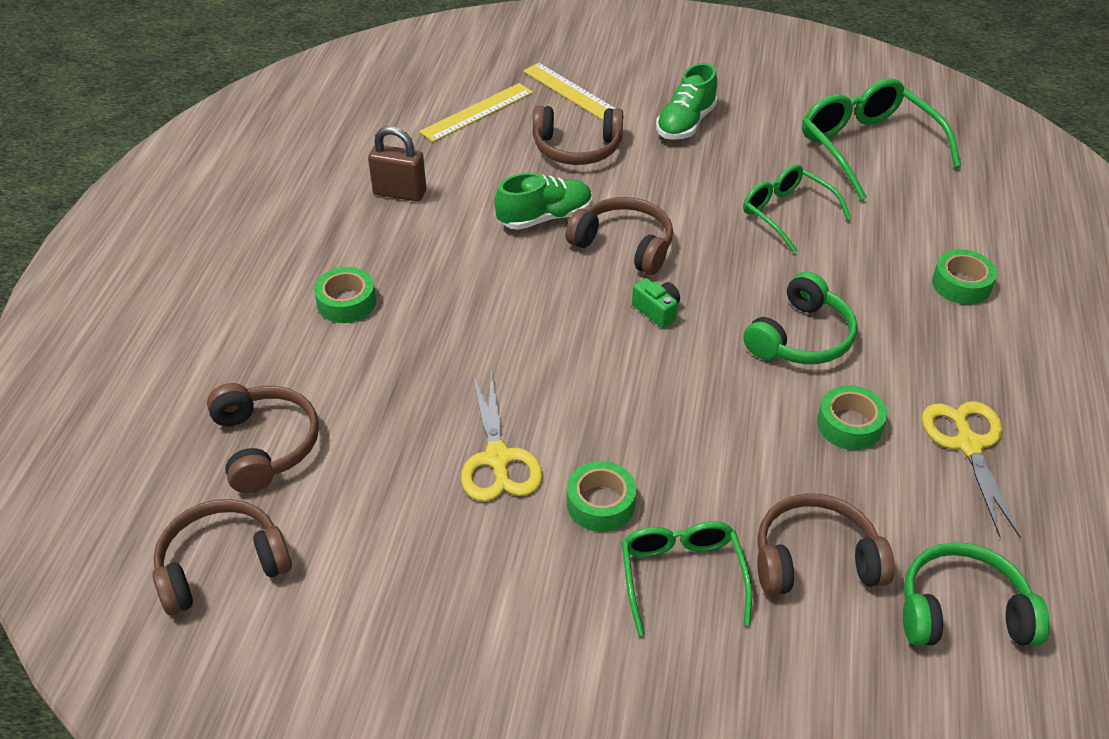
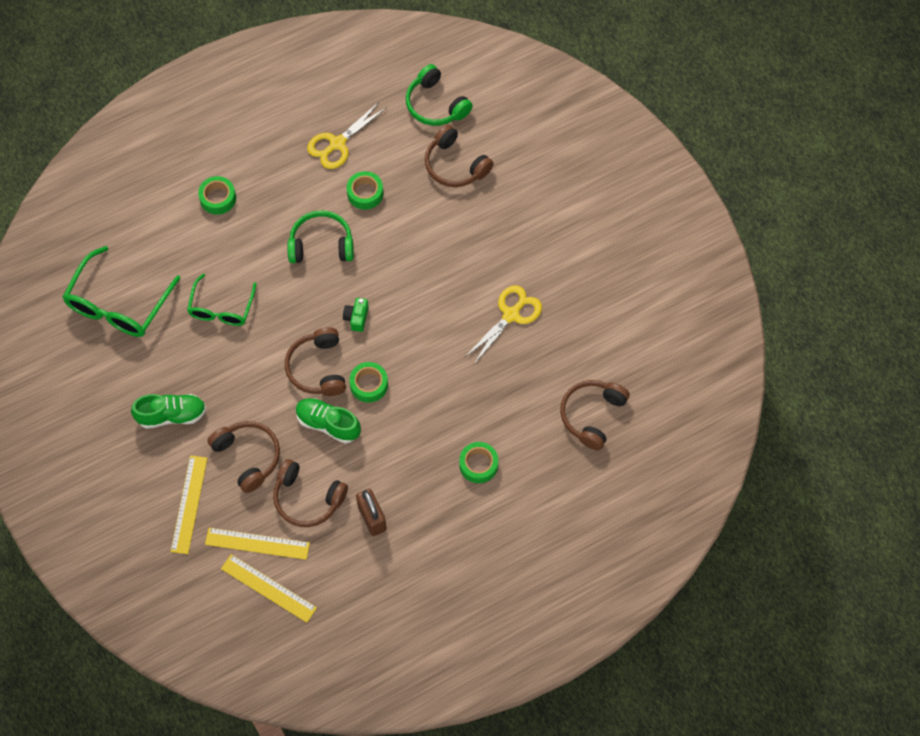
camera: 130 degrees left, 20 degrees up
brown headphones [153,499,292,615] -> brown headphones moved to [273,459,348,527]
green tape [567,461,636,532] -> green tape moved to [349,362,388,403]
green glasses [622,521,752,636] -> none
none -> yellow ruler [221,554,317,623]

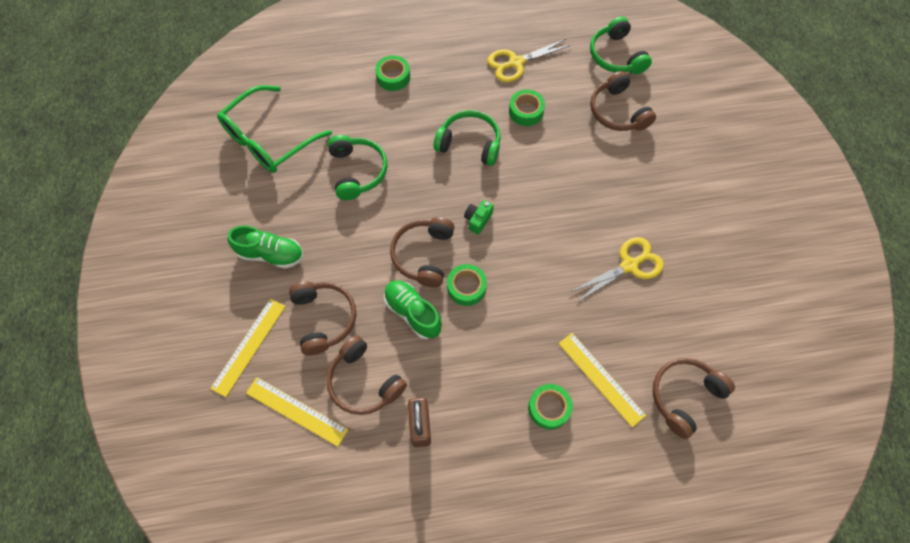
camera: 20 degrees right, 0 degrees up
green glasses [187,274,257,326] -> green headphones [328,135,387,200]
yellow ruler [221,554,317,623] -> yellow ruler moved to [559,333,646,428]

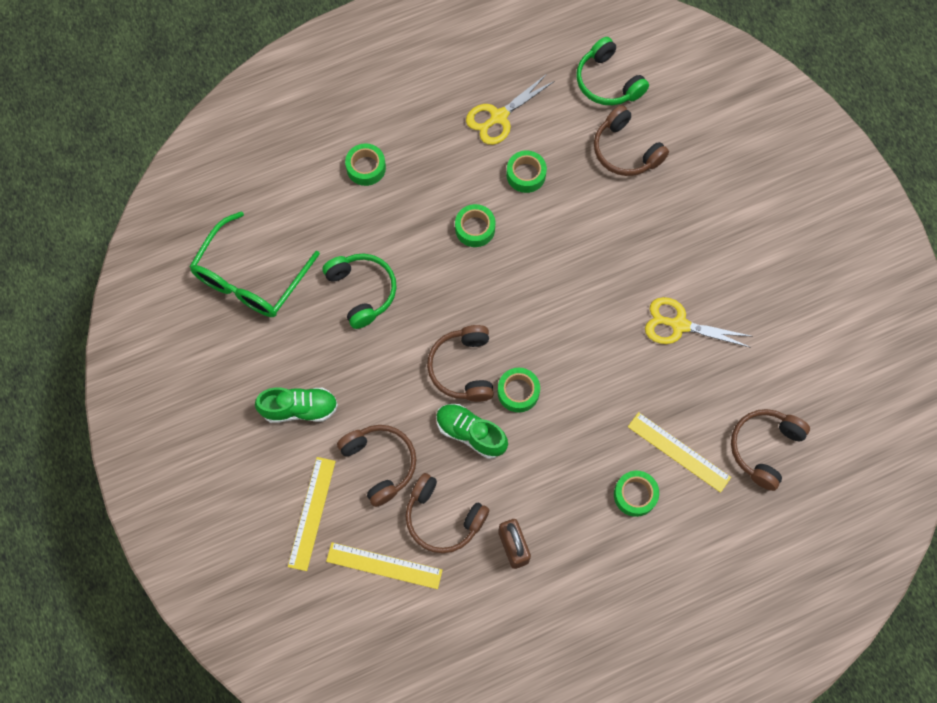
camera: 15 degrees left, 5 degrees up
green headphones [434,110,501,166] -> green tape [455,204,495,247]
green camera [464,200,494,234] -> none
yellow scissors [571,237,664,302] -> yellow scissors turned 120 degrees counterclockwise [645,297,753,348]

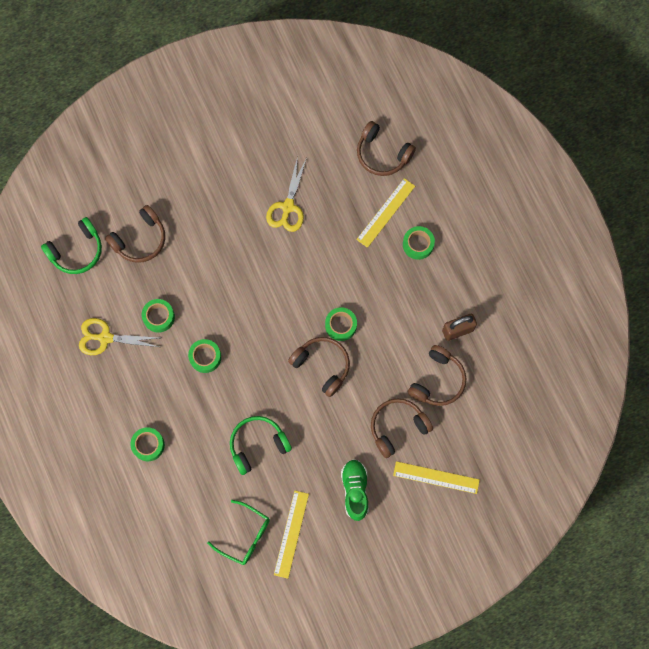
camera: 90 degrees left, 5 degrees up
green glasses [189,211,320,317] -> green glasses [207,500,270,565], size x0.65
yellow ruler [326,542,443,589] -> yellow ruler moved to [274,491,309,579]
brown headphones [427,325,494,402] -> brown headphones turned 135 degrees counterclockwise [288,337,350,397]
green shoe [436,404,508,459] -> none
yellow scissors [466,74,555,145] -> yellow scissors turned 135 degrees clockwise [79,318,159,355]

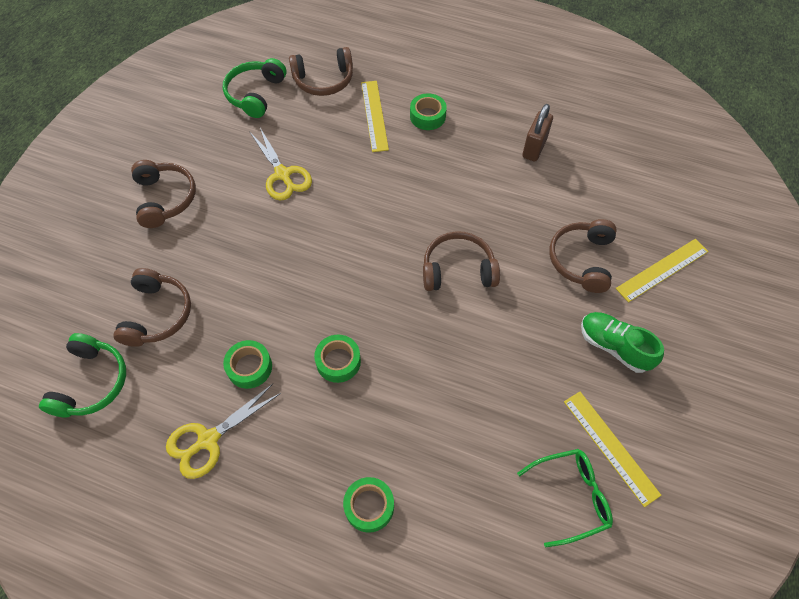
camera: 45 degrees left, 15 degrees down
green headphones [230,416,292,475] -> green headphones moved to [223,58,286,118]
green tape [325,307,357,341] -> none
brown headphones [408,345,466,406] -> brown headphones moved to [131,160,196,228]

